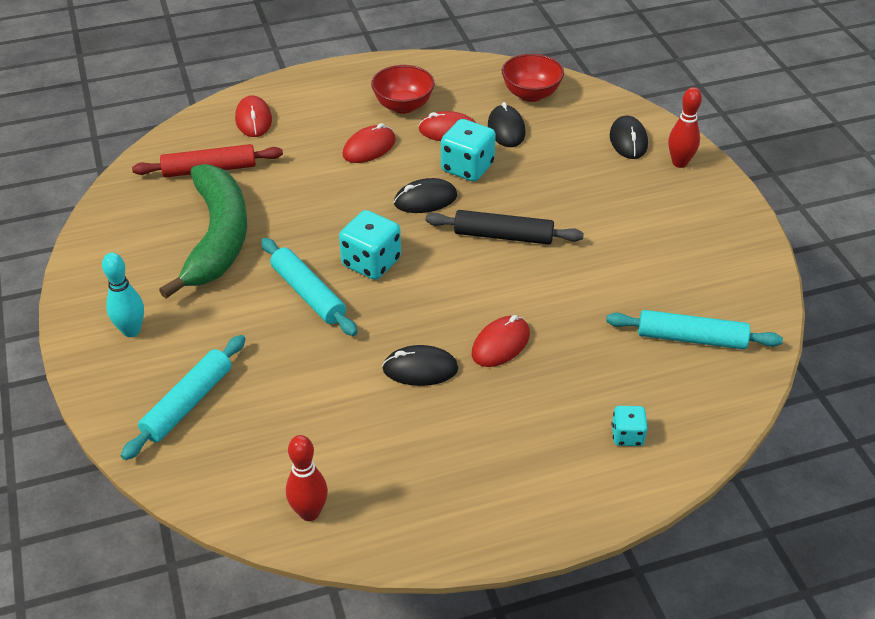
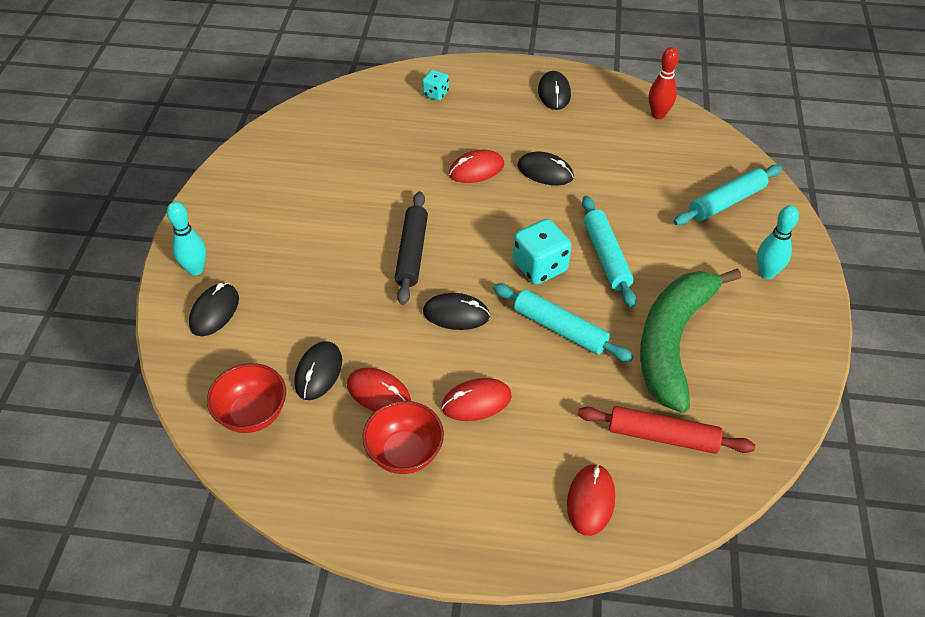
camera: 155 degrees left, 5 degrees up
black rolling pin [425,210,584,245] -> black rolling pin turned 60 degrees clockwise [395,191,428,305]
turquoise dice [441,119,496,182] -> none
turquoise rolling pin [606,310,783,349] -> turquoise rolling pin moved to [493,284,634,362]
red bowling pin [668,87,702,168] -> turquoise bowling pin [167,202,206,275]
none -> black mouse [538,71,571,110]

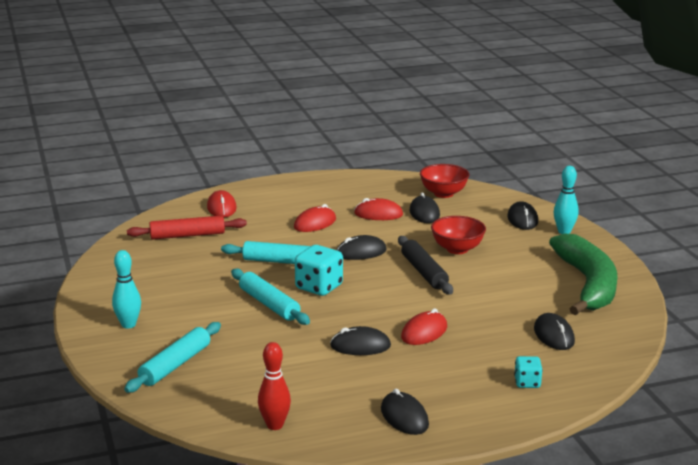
camera: 155 degrees right, 25 degrees down
red bowl [363,401,444,474] -> red bowl moved to [431,216,486,254]
green banana [640,268,741,413] -> green banana moved to [549,233,618,315]
none -> black mouse [534,313,575,350]

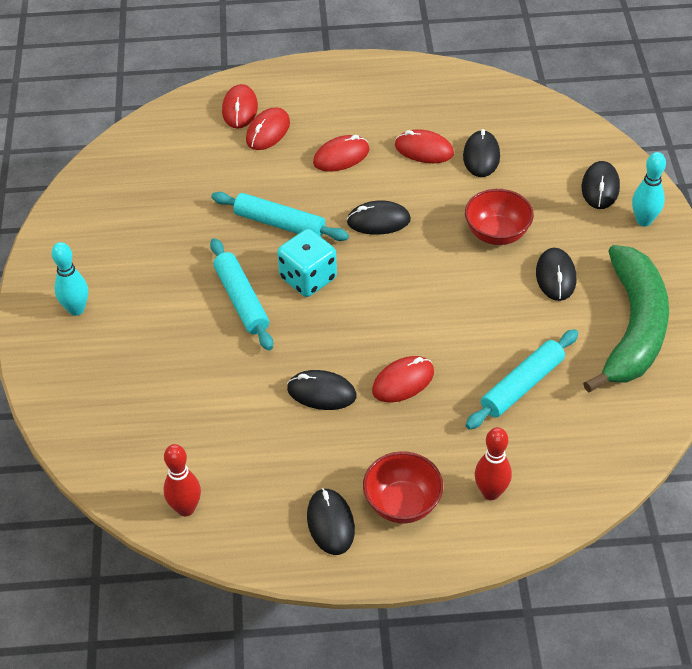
camera: 15 degrees right, 25 degrees up
turquoise rolling pin [124,322,221,393] -> turquoise rolling pin moved to [465,329,578,430]
red rolling pin [127,216,247,239] -> none
black rolling pin [398,236,453,295] -> none
red bowl [420,164,469,198] -> red bowl moved to [363,452,443,524]
turquoise dice [514,356,543,388] -> red bowling pin [475,427,512,500]
black mouse [534,313,575,350] -> black mouse moved to [536,248,577,301]
none -> red mouse [246,108,290,150]

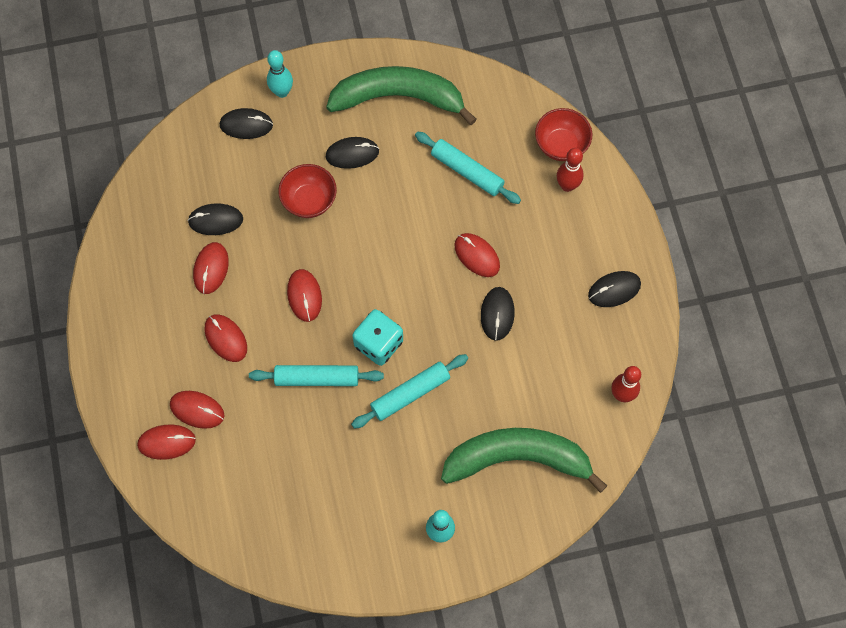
camera: 100 degrees left, 20 degrees up
turquoise rolling pin [211,192,349,241] -> turquoise rolling pin turned 75 degrees clockwise [249,365,384,386]
black mouse [346,201,411,235] -> red mouse [287,269,322,322]
red bowl [363,452,443,524] -> red bowl moved to [535,108,592,161]
none -> green banana [441,428,607,493]

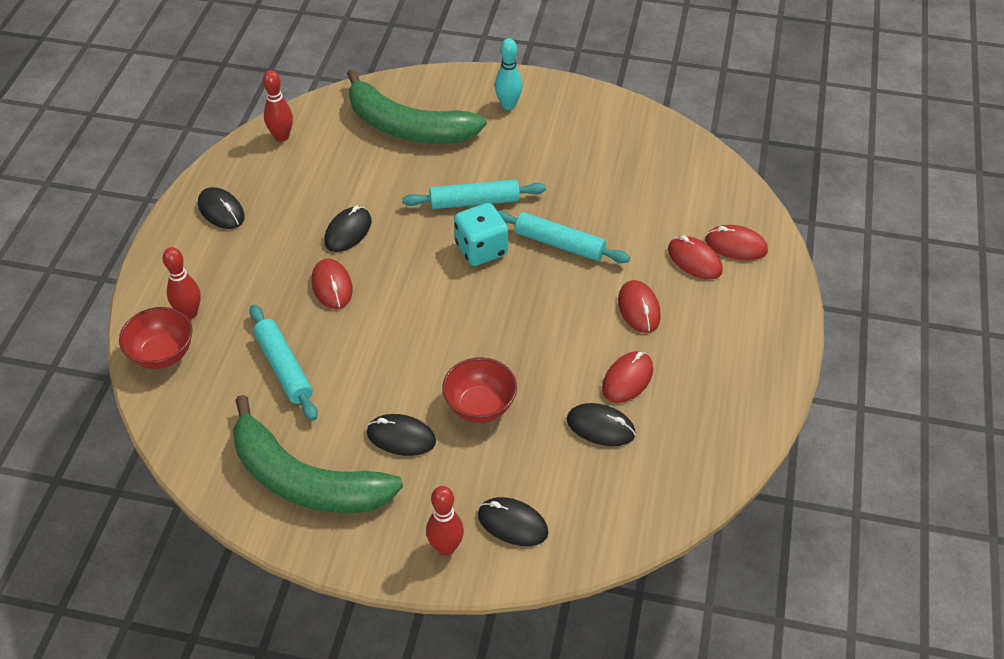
camera: 155 degrees left, 20 degrees down
turquoise bowling pin [267,50,293,98] -> red bowling pin [426,486,464,556]
red mouse [287,269,322,322] -> none
black mouse [588,271,641,307] -> black mouse turned 45 degrees clockwise [198,187,245,229]

